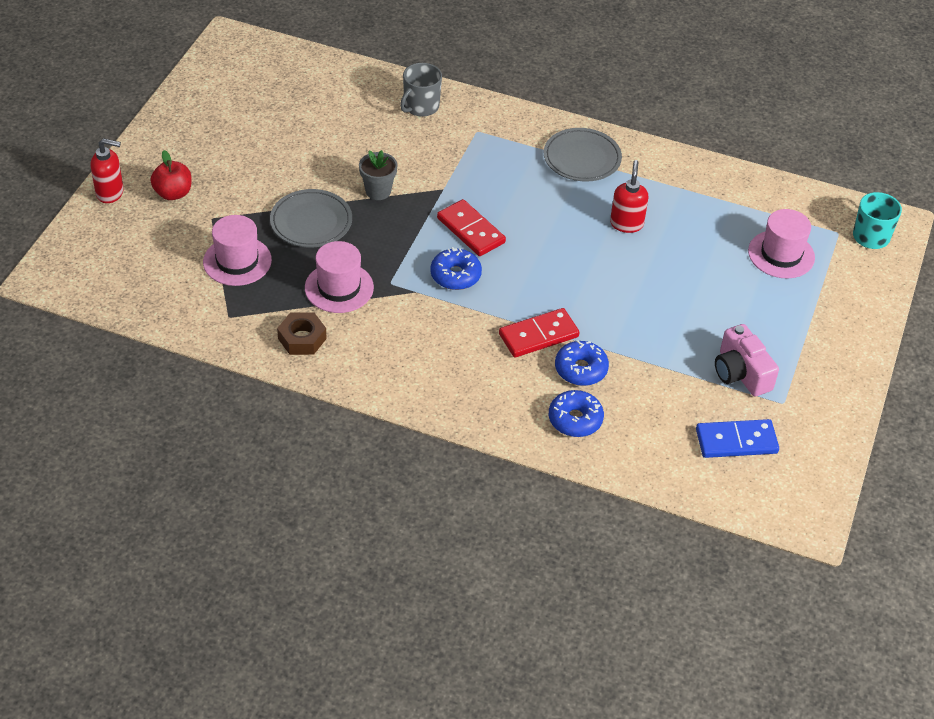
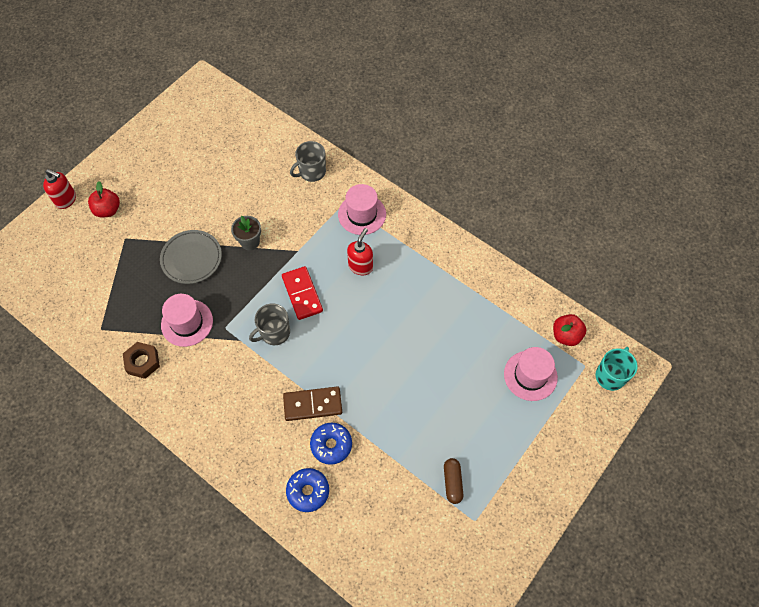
camera: 20 degrees right, 15 degrees up
pink hat [203,215,272,286] -> pink hat moved to [338,184,386,235]
blue donut [430,247,482,290] -> grey mug [249,303,290,345]
red domino [499,308,580,358] -> brown domino [283,386,342,421]
grey plate [544,128,622,182] -> none
red soap dispenser [610,160,648,233] -> red soap dispenser moved to [347,228,373,275]
blue domino [696,419,779,458] -> none
pink camera [715,324,779,396] -> brown capsule [444,458,463,504]
none -> red apple [553,314,586,346]

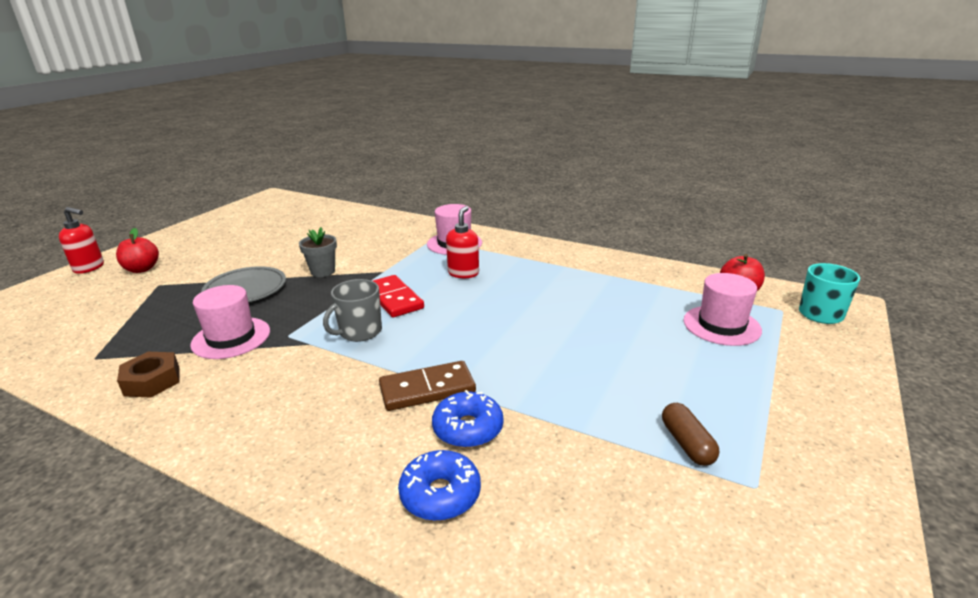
camera: 10 degrees left, 35 degrees down
grey mug [290,141,326,182] -> none

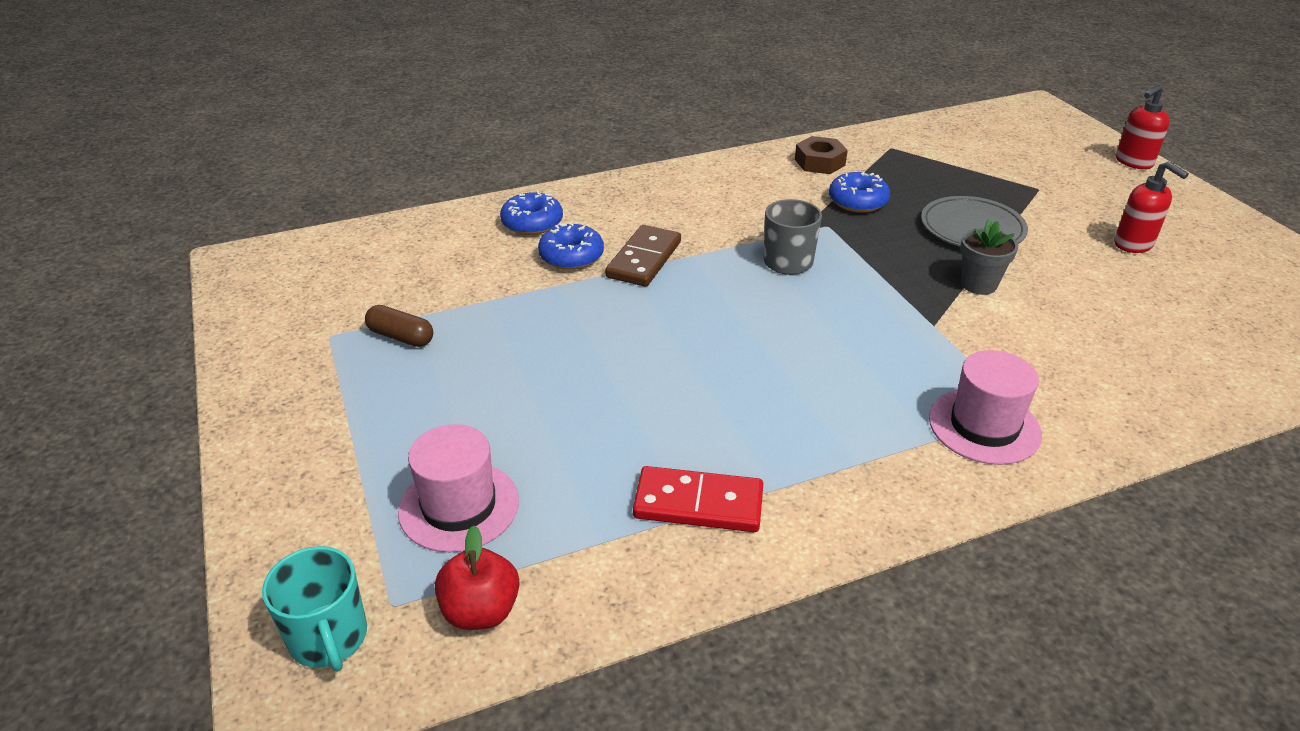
camera: 130 degrees right, 10 degrees up
red apple [116,228,159,273] -> none
pink hat [190,285,270,359] -> blue donut [829,172,890,213]
red domino [373,275,424,318] -> red domino moved to [633,466,763,532]
red soap dispenser [446,206,479,278] -> red soap dispenser moved to [1114,161,1189,253]

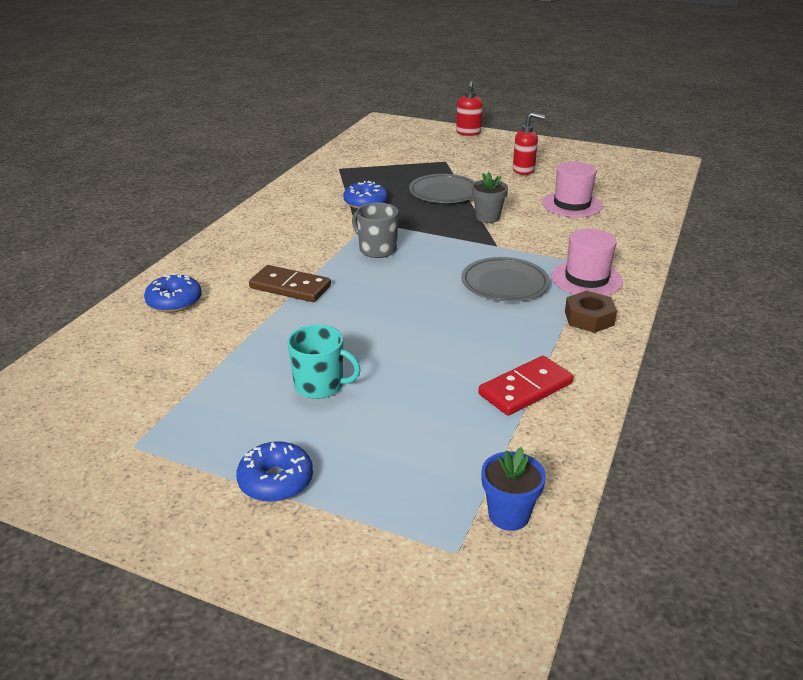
camera: 45 degrees left, 5 degrees down
turquoise mug [262,546,367,672] -> turquoise mug moved to [288,325,361,399]
brown capsule [365,305,433,347] -> none
pink hat [398,424,519,552] -> pink hat moved to [542,162,602,217]
red apple [435,525,520,630] -> blue flower pot [481,447,546,531]
blue donut [538,223,604,270] -> blue donut moved to [236,441,313,502]
brown domino [605,225,681,287] -> brown domino turned 45 degrees counterclockwise [249,265,331,302]
brown nut [795,136,848,174] -> brown nut moved to [565,291,617,333]
none -> grey plate [461,257,550,302]

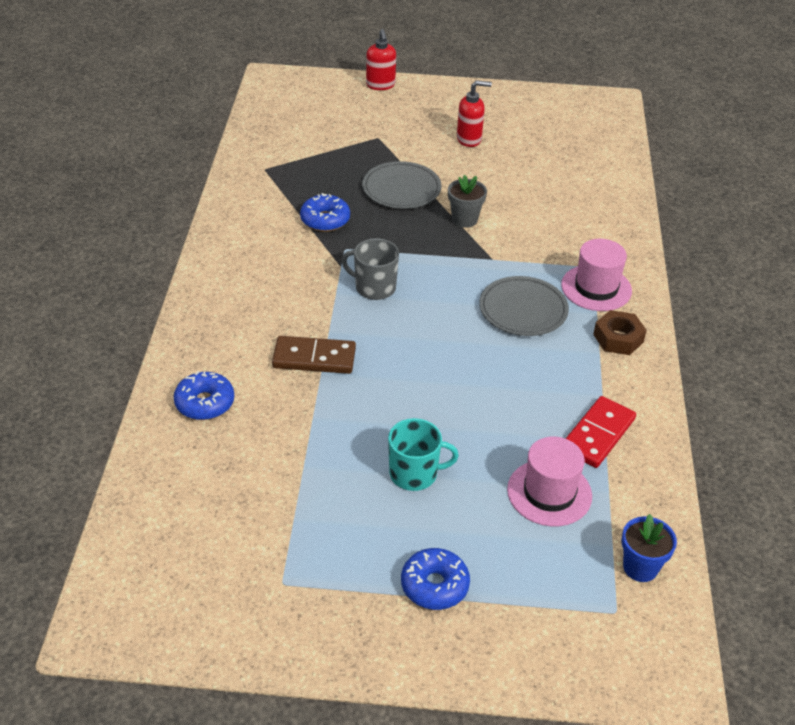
camera: 20 degrees left, 10 degrees up
pink hat [542,162,602,217] -> pink hat moved to [507,437,592,526]

